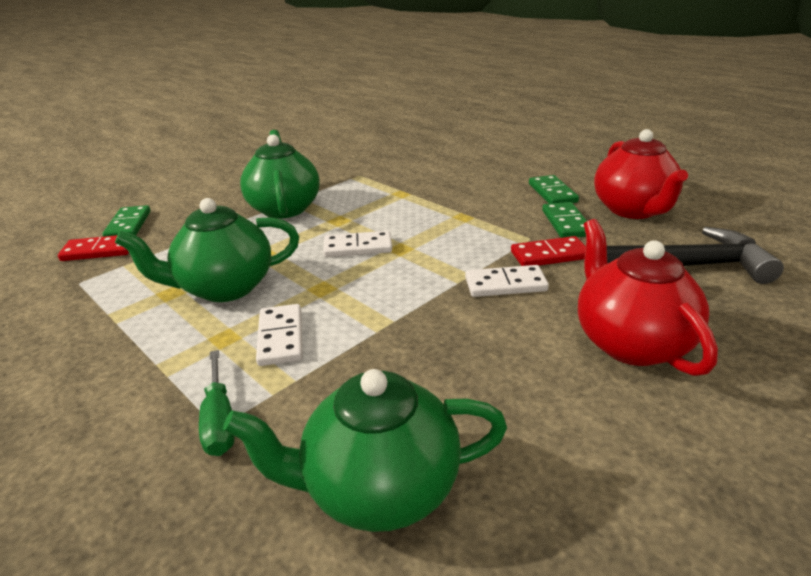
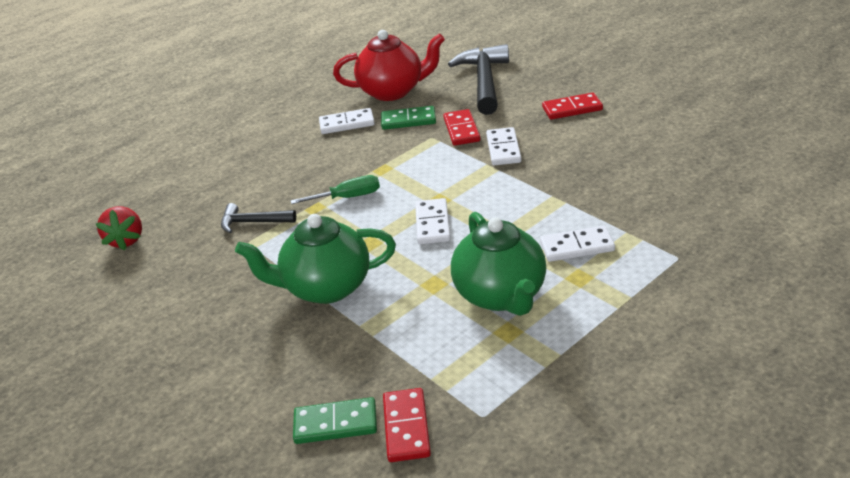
camera: 85 degrees left, 5 degrees up
green screwdriver [199,350,235,456] -> green screwdriver moved to [291,175,380,204]
green teapot [223,369,507,532] -> none
green domino [529,175,579,204] -> white domino [319,108,375,134]
red teapot [578,219,718,376] -> red domino [542,92,603,120]
none -> red strawberry [96,206,142,251]
none -> black hammer [221,203,296,233]

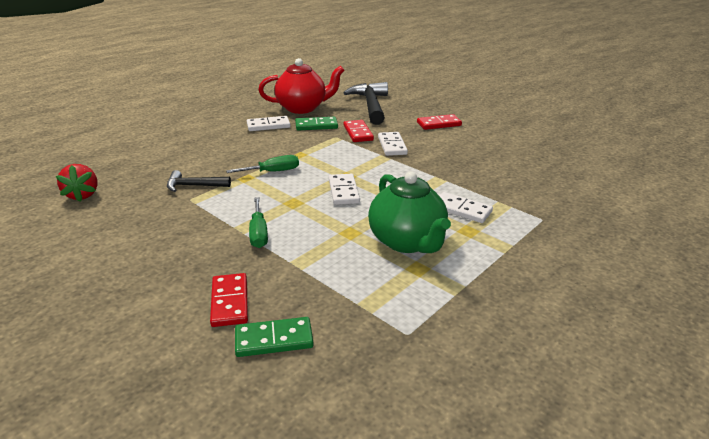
camera: 10 degrees left, 5 degrees down
green teapot [235,214,396,304] -> green screwdriver [249,197,268,248]
red domino [383,388,431,462] -> red domino moved to [210,273,248,327]
white domino [540,226,615,262] -> white domino turned 45 degrees clockwise [440,192,493,223]

